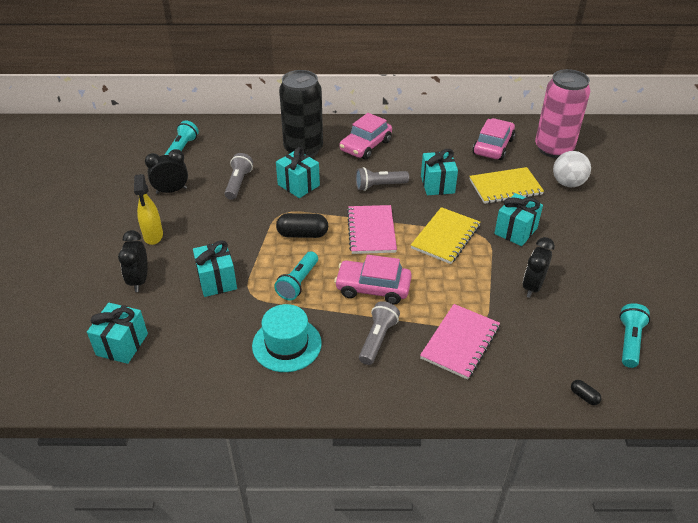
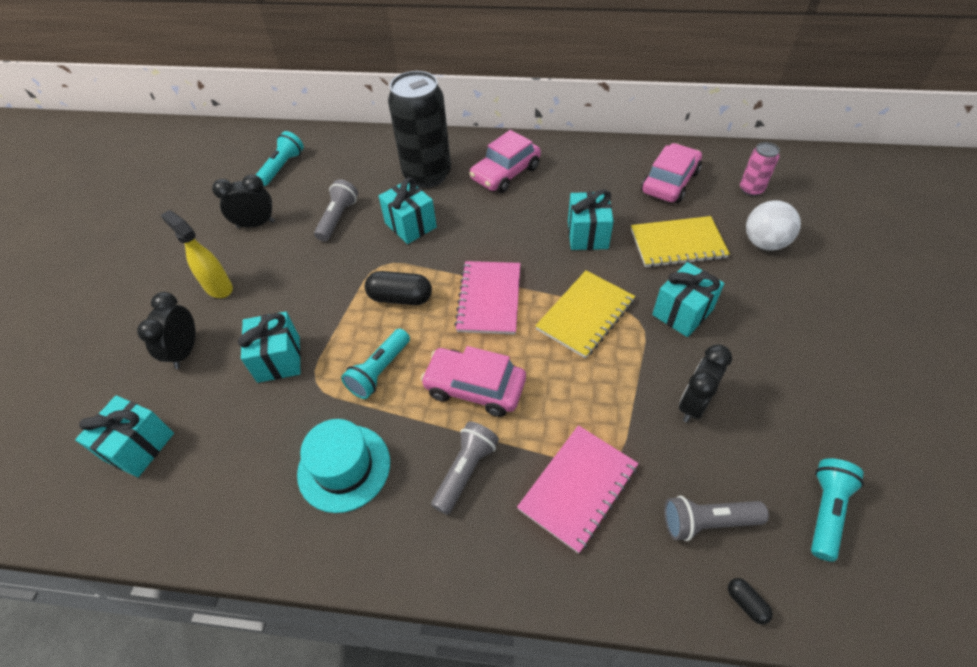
camera: 10 degrees right, 10 degrees up
yellow spray bottle [134,174,163,245] -> yellow spray bottle turned 135 degrees clockwise [160,210,233,298]
grey flashlight [356,167,409,191] -> grey flashlight moved to [664,496,769,541]
pink can [535,69,590,158] -> pink can [740,142,780,196], size x0.47

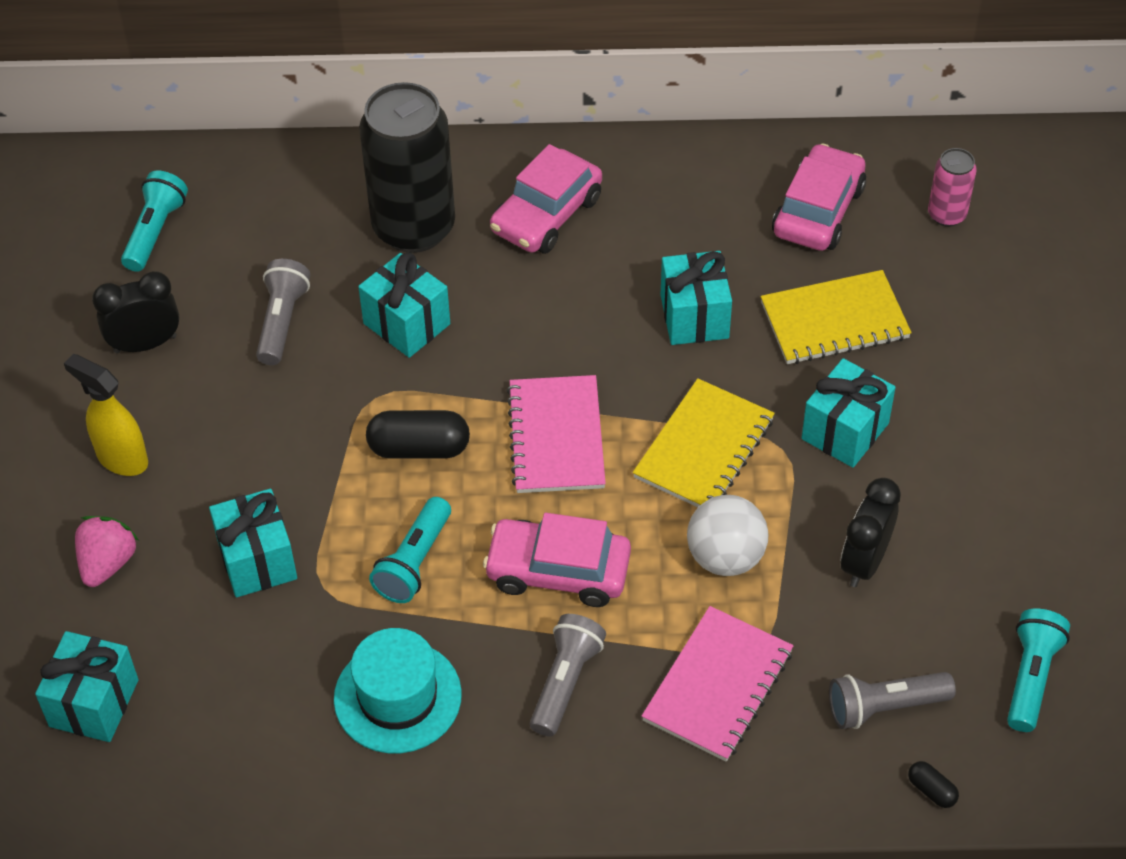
camera: 10 degrees left, 0 degrees up
black clock [137,292,196,369] -> pink strawberry [75,516,139,587]
white ball [746,200,801,250] -> white ball moved to [687,495,768,576]

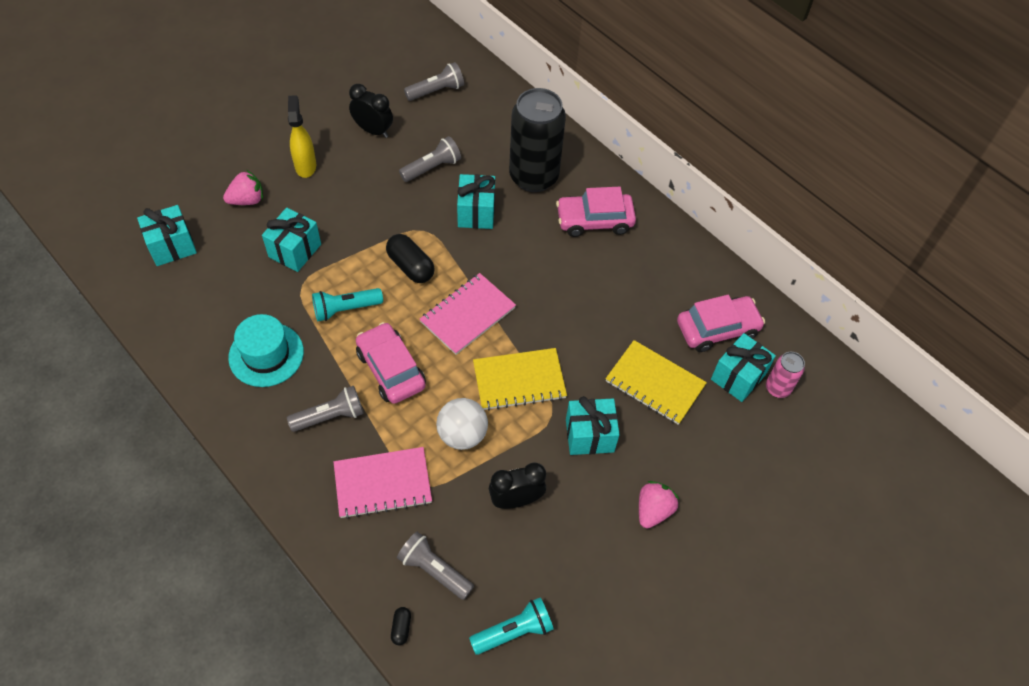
camera: 45 degrees right, 5 degrees up
turquoise flashlight [121,171,188,272] -> grey flashlight [404,62,464,101]
turquoise gift [661,251,732,345] -> turquoise gift moved to [711,333,776,402]
none -> pink strawberry [639,481,679,528]

